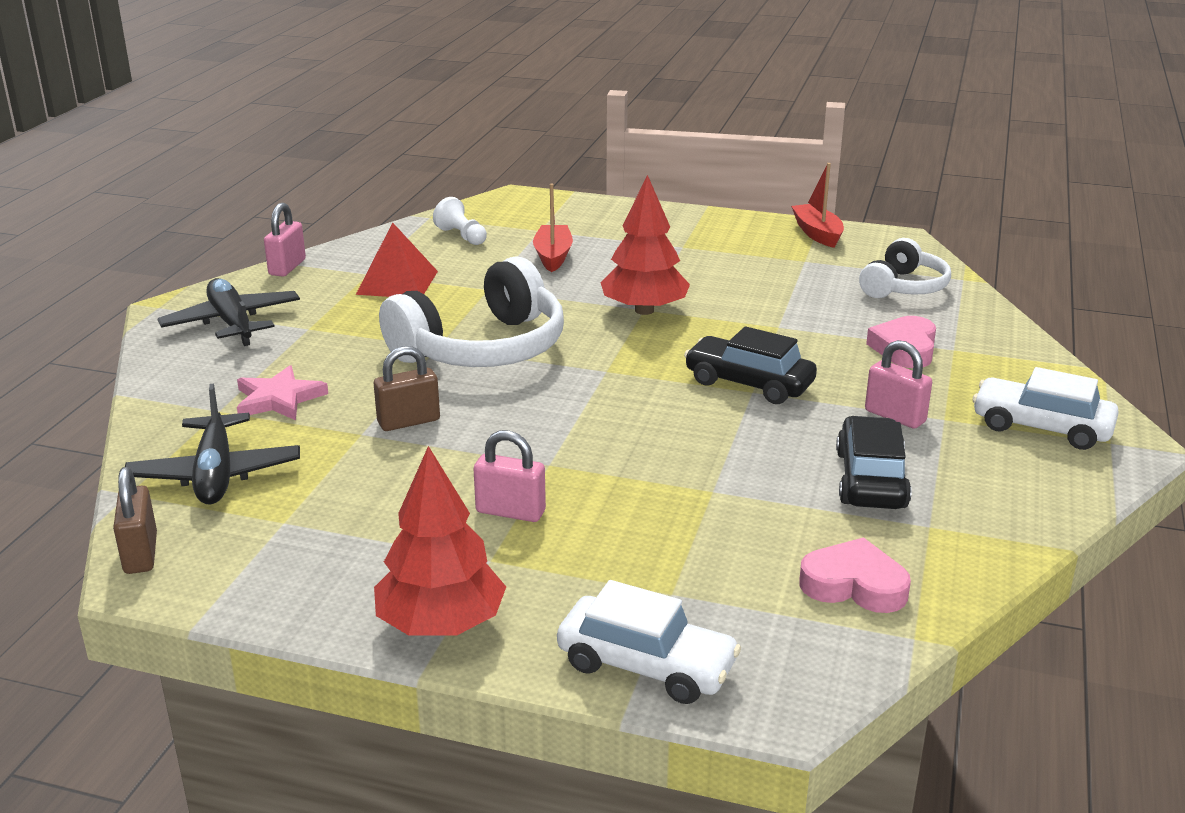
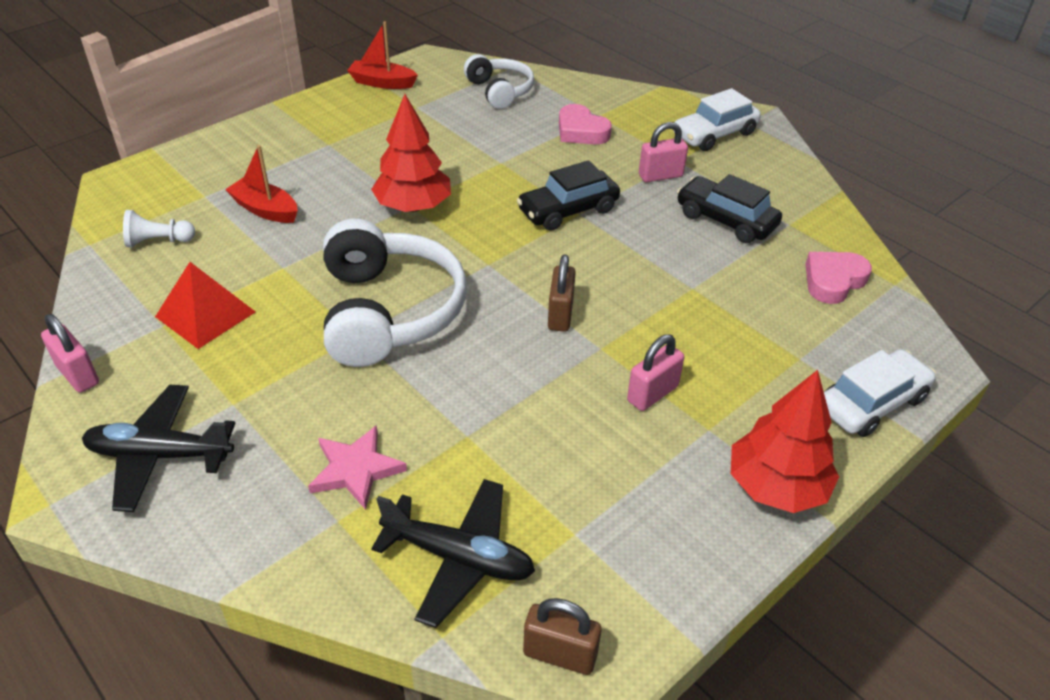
camera: 60 degrees left, 15 degrees up
brown padlock [374,346,440,431] -> brown padlock moved to [548,255,576,332]

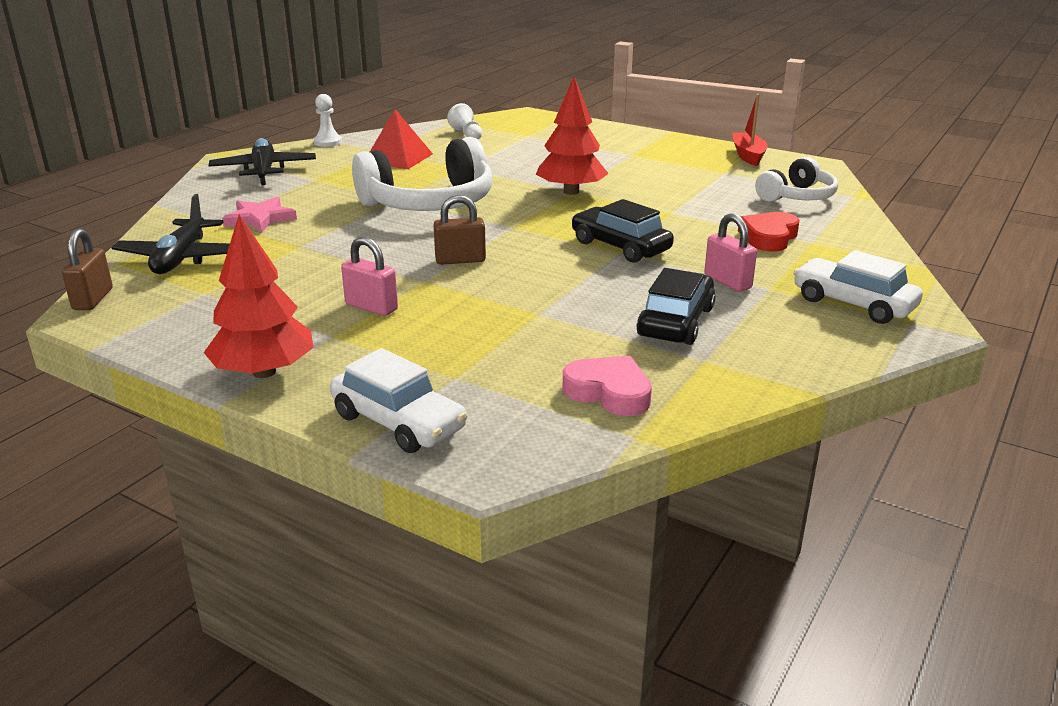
camera: 75 degrees right, 15 degrees down
pink padlock [41,314,99,393] -> white pawn [314,94,342,147]
red boat [225,145,298,223] -> none
pink heart [559,104,612,144] -> red heart [738,212,800,252]

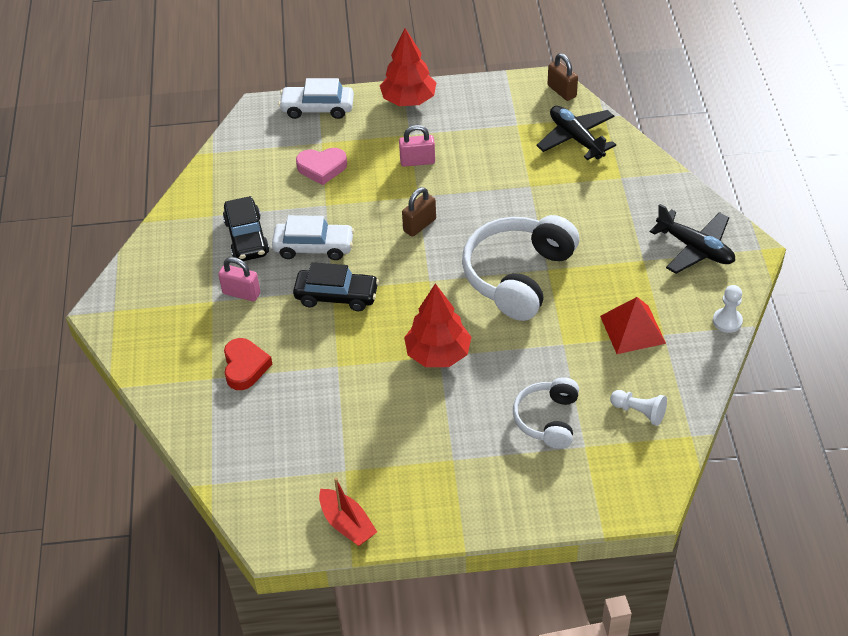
camera: 145 degrees right, 20 degrees up
pink star [222,197,297,233] -> none
pink heart [563,356,652,416] -> pink heart moved to [296,148,347,185]
white headphones [755,157,838,202] -> white headphones moved to [513,377,579,449]
white car [793,250,923,324] -> white car moved to [272,215,354,260]

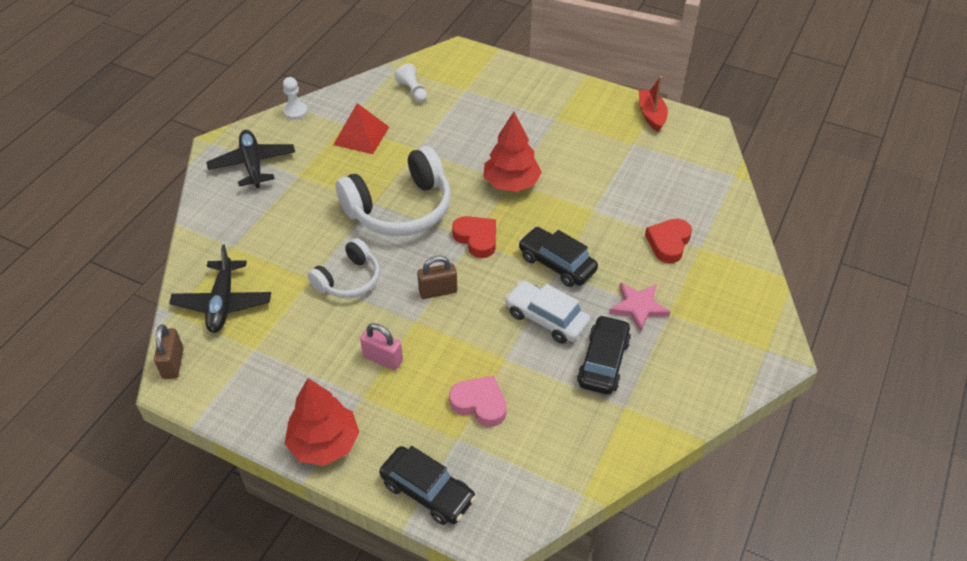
camera: 150 degrees left, 0 degrees up
pink padlock [218,257,260,301] -> pink star [609,282,670,332]
white car [278,78,354,119] -> black car [379,446,476,525]
white headphones [513,377,579,449] -> white headphones moved to [308,238,380,298]
none -> red heart [452,216,496,258]

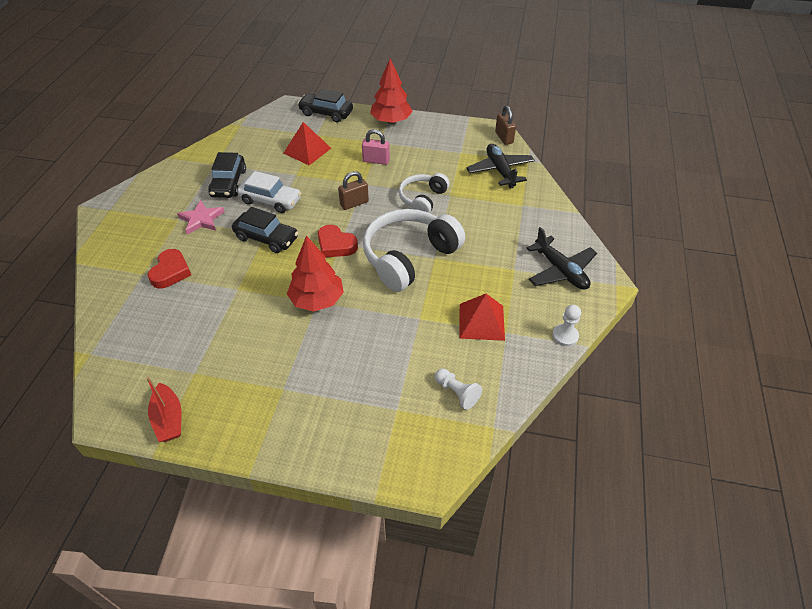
camera: 165 degrees right, 0 degrees up
pink heart [449,376,507,427] -> red pyramid [283,122,331,165]

